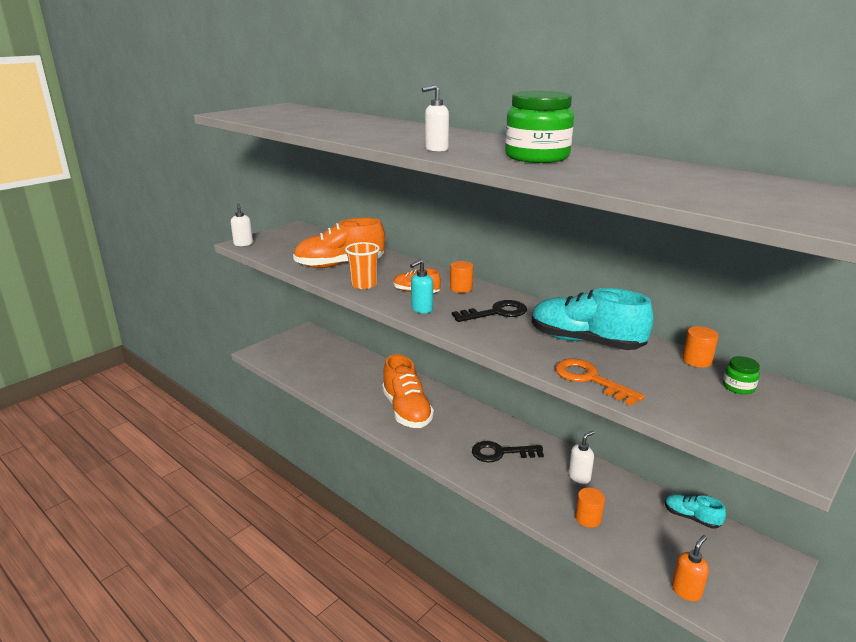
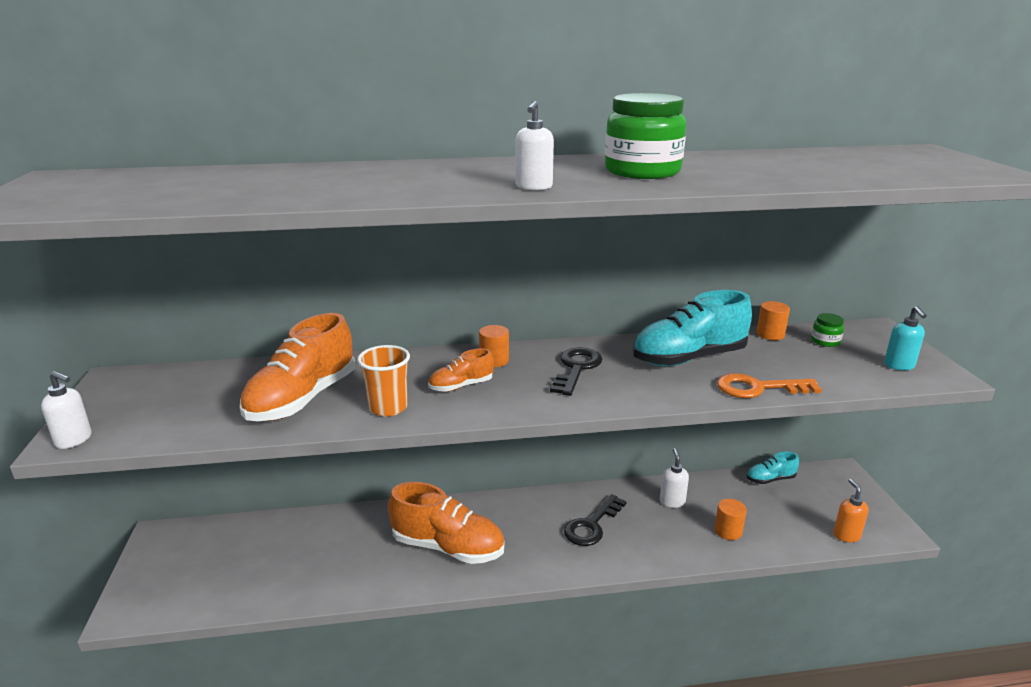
camera: 50 degrees left, 0 degrees up
turquoise soap dispenser [410,260,433,313] -> turquoise soap dispenser moved to [884,306,927,370]

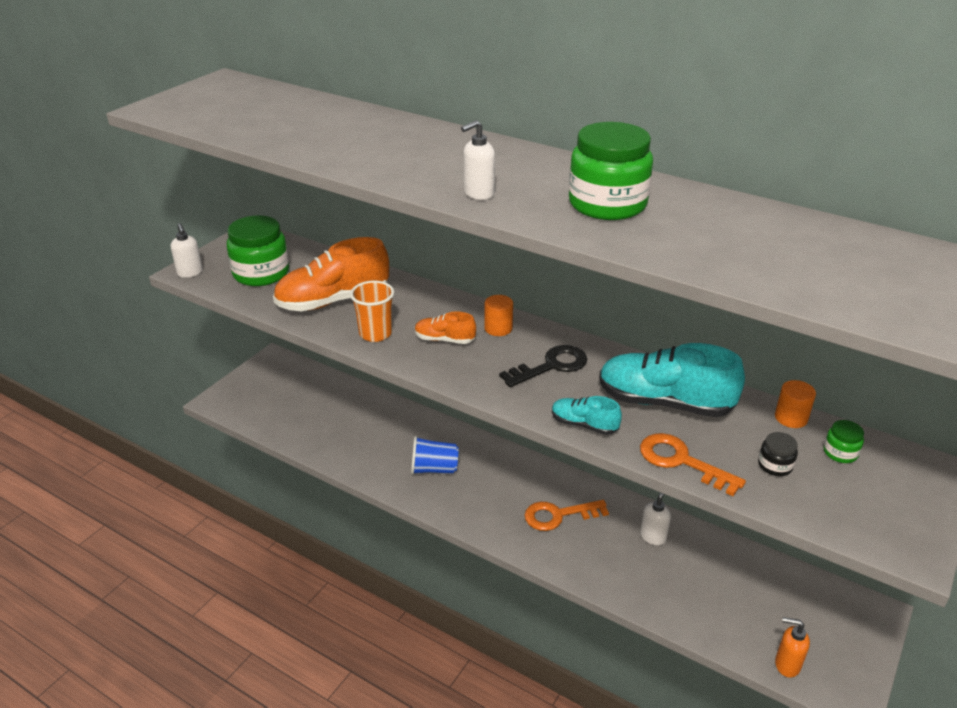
camera: 40 degrees right, 10 degrees up
orange shoe [388,482,504,564] -> blue cup [411,436,459,475]
black key [564,494,627,546] -> orange key [525,500,609,531]
orange cylinder [714,499,747,540] -> none
turquoise shoe [747,452,799,484] -> turquoise shoe moved to [552,396,622,435]
orange soap dispenser [833,479,869,542] -> orange soap dispenser turned 105 degrees counterclockwise [775,617,810,678]
turquoise soap dispenser [884,306,927,370] -> none
none -> green jar [227,215,289,286]
none -> black jar [758,432,798,476]

